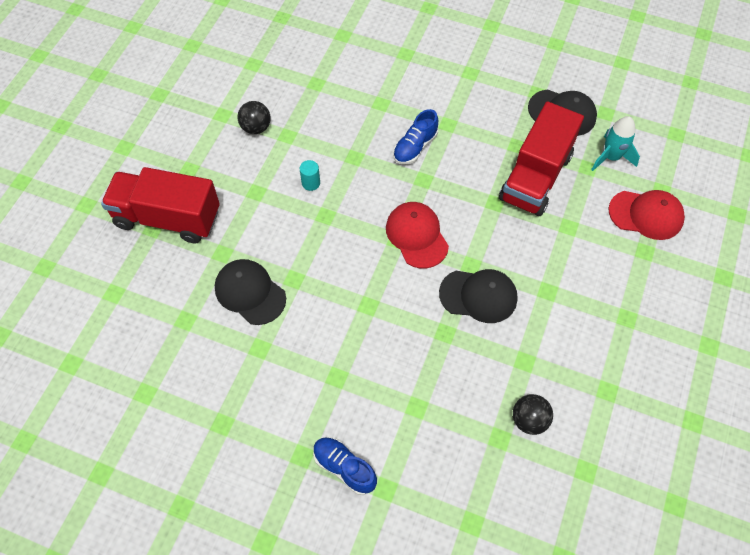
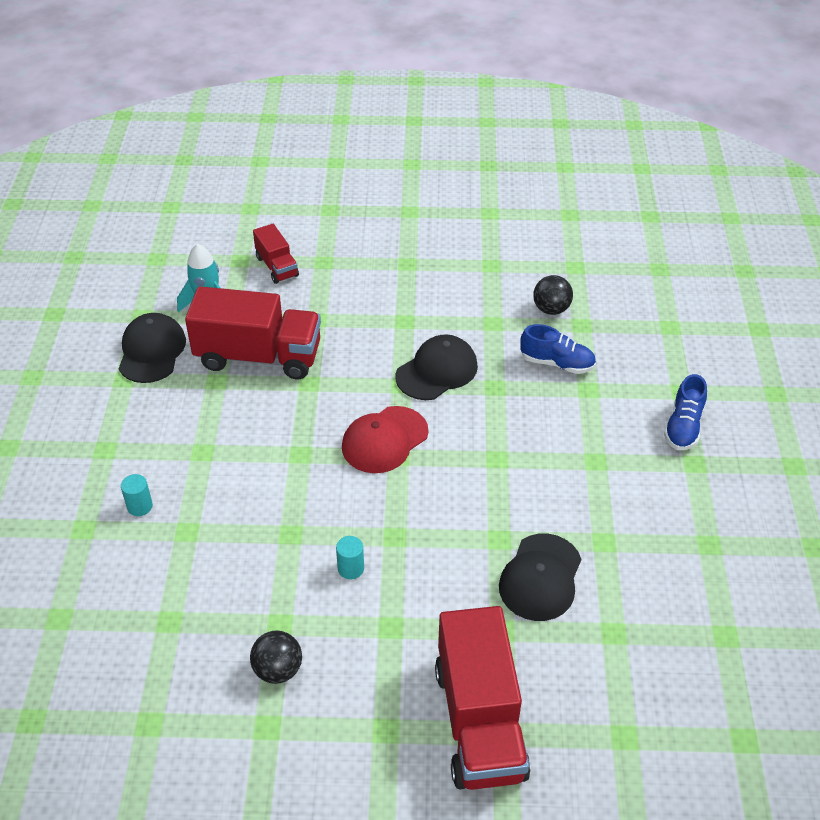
camera: 110 degrees left, 15 degrees down
blue shoe [393,109,438,164] -> blue shoe moved to [520,324,596,374]
black cap [439,269,518,323] -> black cap turned 60 degrees clockwise [395,334,478,400]
red cap [609,190,685,240] -> red truck [253,224,299,284]
none -> turquoise cylinder [121,474,153,516]

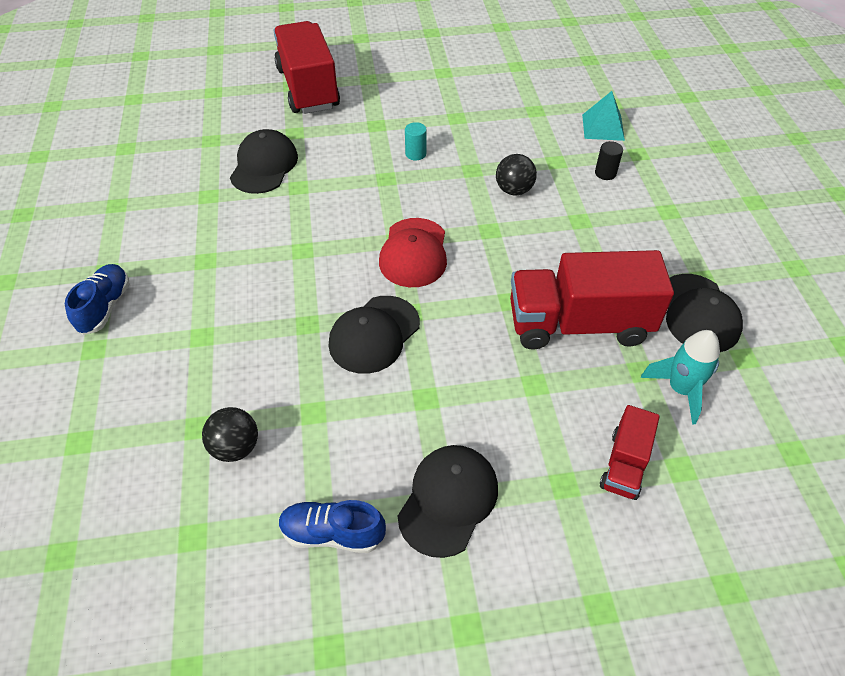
camera: 170 degrees right, 5 degrees up
turquoise cylinder [121,474,153,516] -> black cylinder [595,141,623,180]
black ball [250,630,302,684] -> black ball moved to [496,154,537,196]
red truck [253,224,299,284] -> red truck turned 120 degrees counterclockwise [600,405,660,500]
red cap [342,406,428,473] -> red cap turned 150 degrees clockwise [379,218,447,287]
blue shoe [520,324,596,374] -> blue shoe moved to [279,500,386,553]
none -> black cap [398,445,498,558]
none -> turquoise pyramid [582,91,625,141]

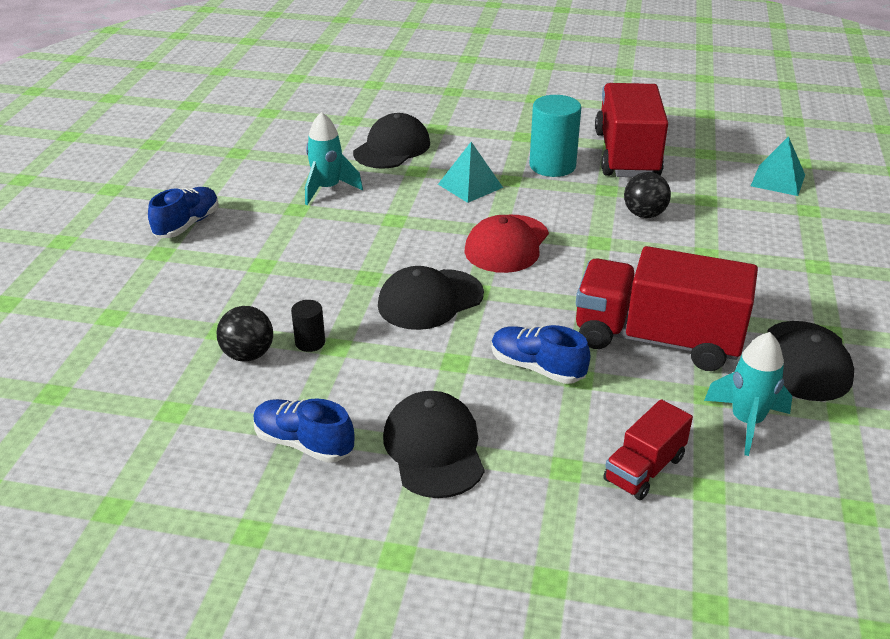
camera: 20 degrees right, 15 degrees down
red truck [273,21,340,114] -> red truck moved to [595,83,668,177]
black cap [398,445,498,558] -> black cap turned 60 degrees counterclockwise [383,391,484,498]
turquoise cylinder [405,122,427,161] -> turquoise cylinder [529,95,581,177], size x1.99
black cylinder [595,141,623,180] -> black cylinder moved to [291,300,325,352]
none -> turquoise rocket [305,112,363,205]
none -> turquoise pyramid [438,142,503,203]
none -> blue shoe [491,325,590,384]

